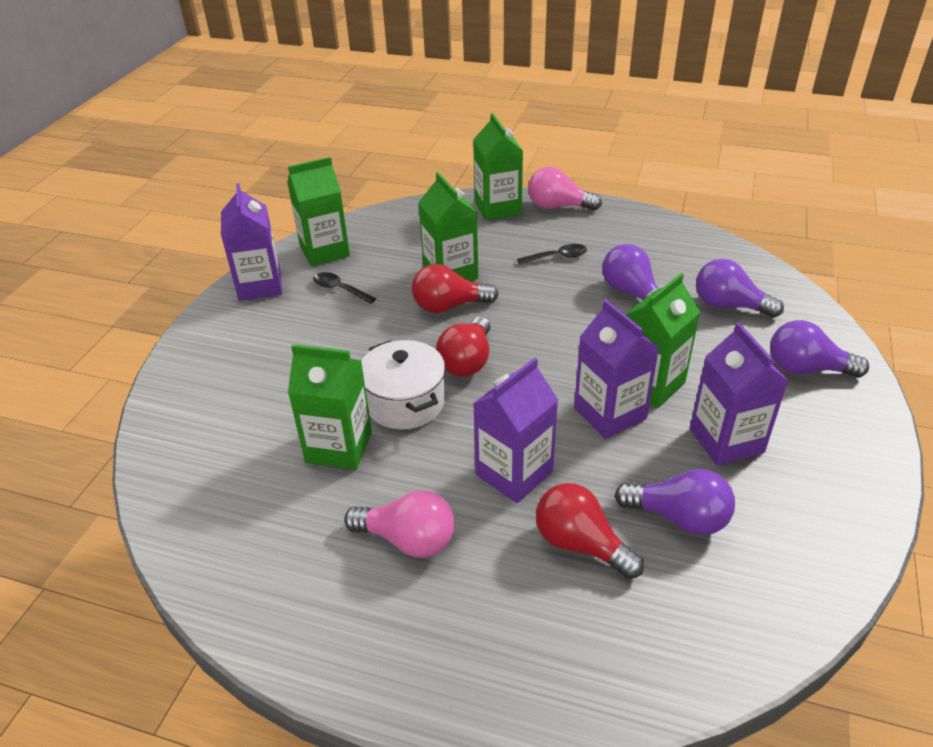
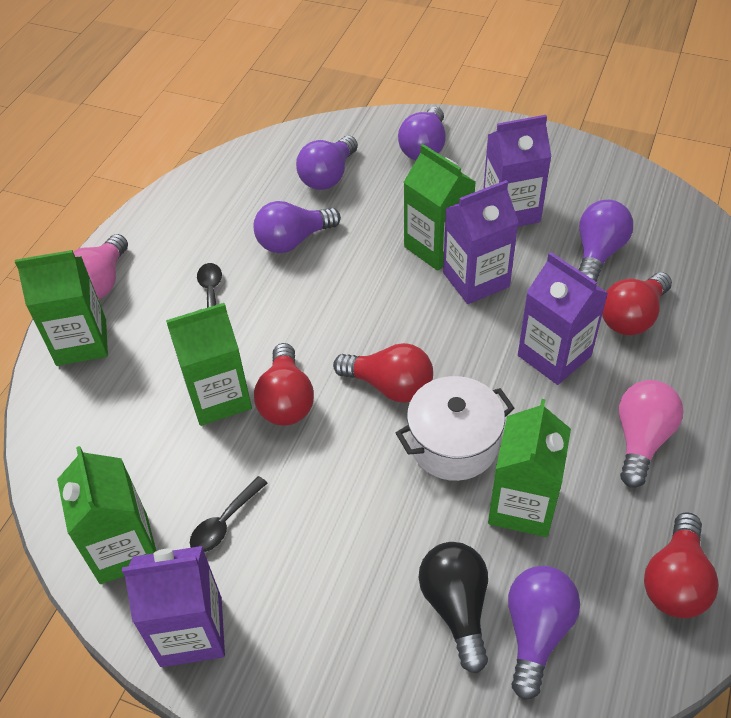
camera: 85 degrees left, 10 degrees up
none -> black light bulb [419,542,488,673]
none -> purple light bulb [508,566,580,700]
none -> red light bulb [644,512,719,618]

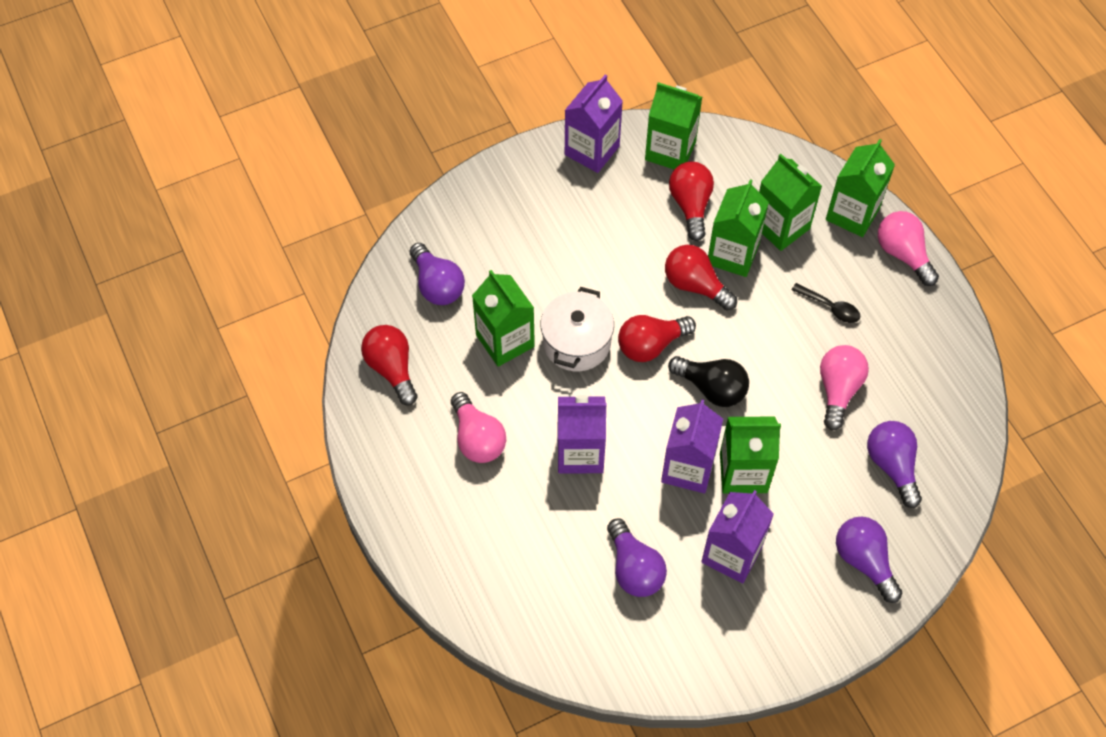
camera: 130 degrees right, 10 degrees up
black spoon [190,476,267,552] -> none
purple light bulb [254,201,341,253] -> pink light bulb [820,345,869,431]
black light bulb [419,542,488,673] -> black light bulb moved to [668,356,749,407]
red light bulb [602,272,672,335] -> red light bulb moved to [669,162,714,241]
none -> green carton [759,154,822,251]

